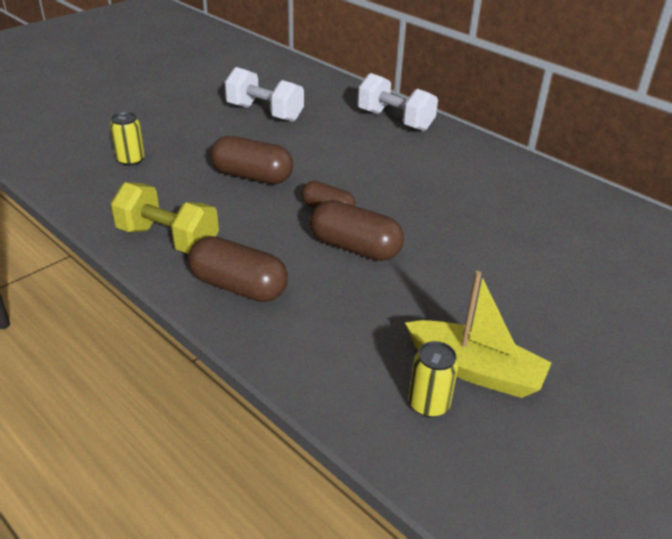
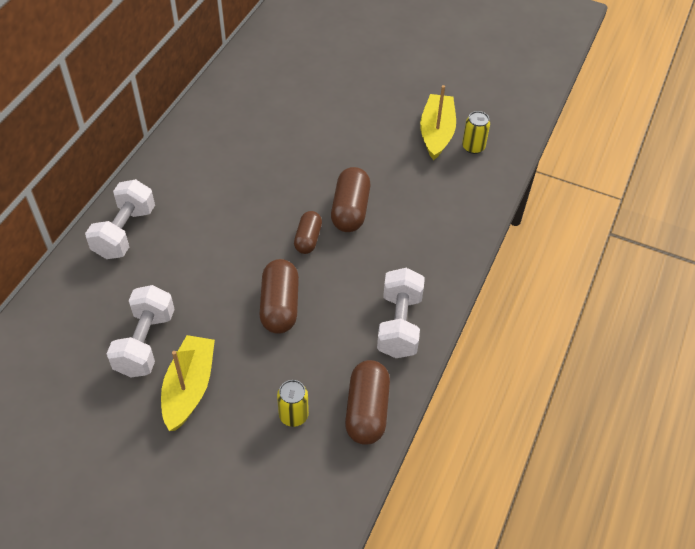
camera: 110 degrees left, 15 degrees up
yellow dumbbell [110,182,219,254] -> white dumbbell [377,268,425,358]
brown capsule [188,236,288,302] -> brown capsule moved to [345,360,390,445]
none -> yellow boat [161,335,215,431]

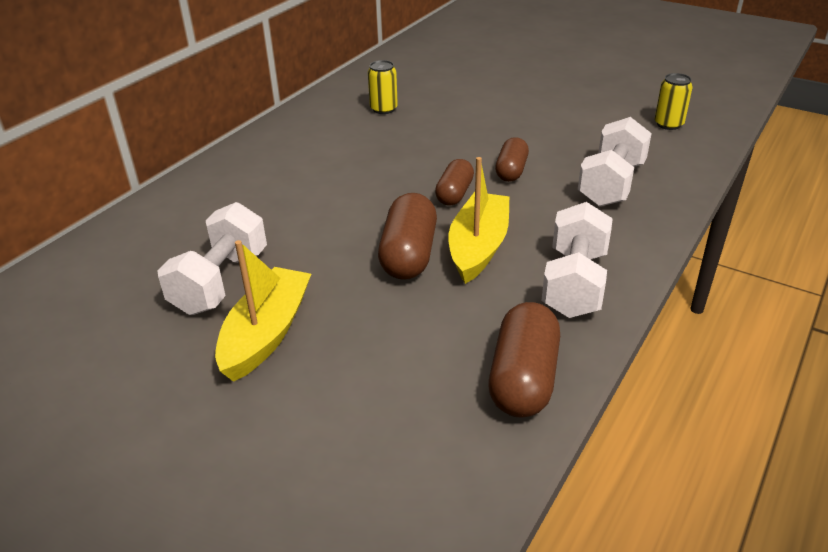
camera: 10 degrees right, 15 degrees down
white dumbbell [85,179,155,259] -> white dumbbell moved to [578,117,652,207]
yellow can [277,380,309,427] -> yellow can moved to [368,60,398,114]
brown capsule [331,167,370,232] -> brown capsule [495,137,529,182], size x0.64
yellow boat [420,85,456,160] -> yellow boat moved to [448,157,509,284]

